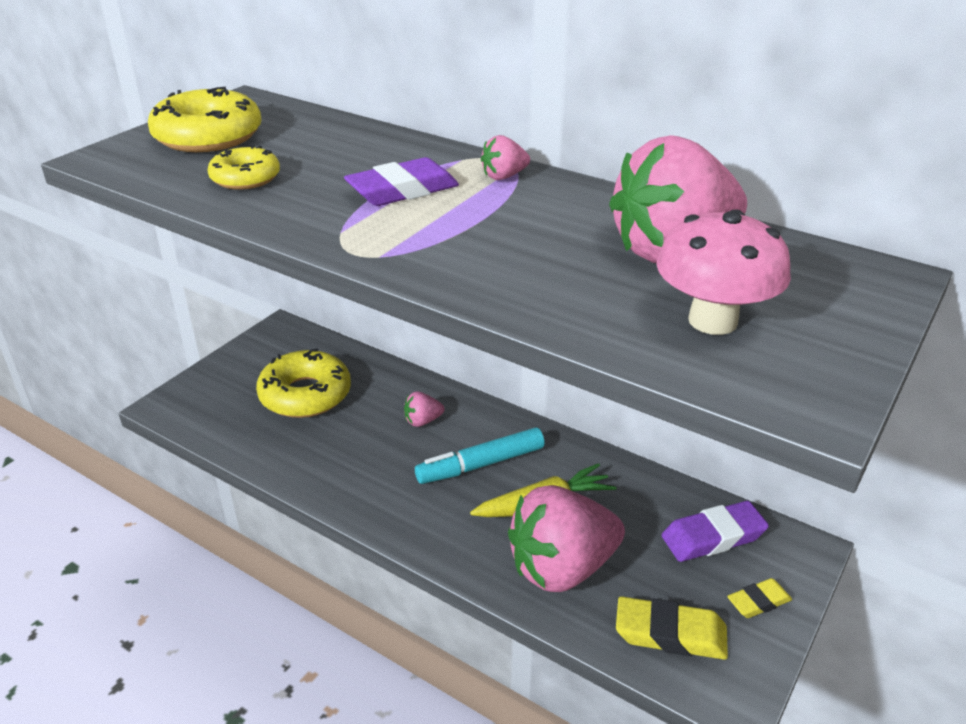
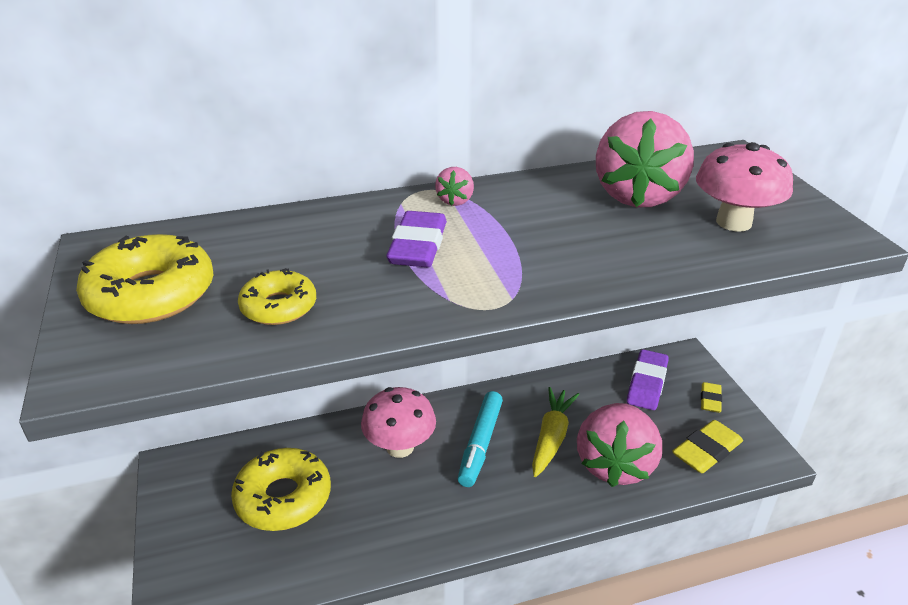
camera: 50 degrees left, 0 degrees up
pink strawberry [404,391,444,427] -> pink mushroom [361,387,436,458]

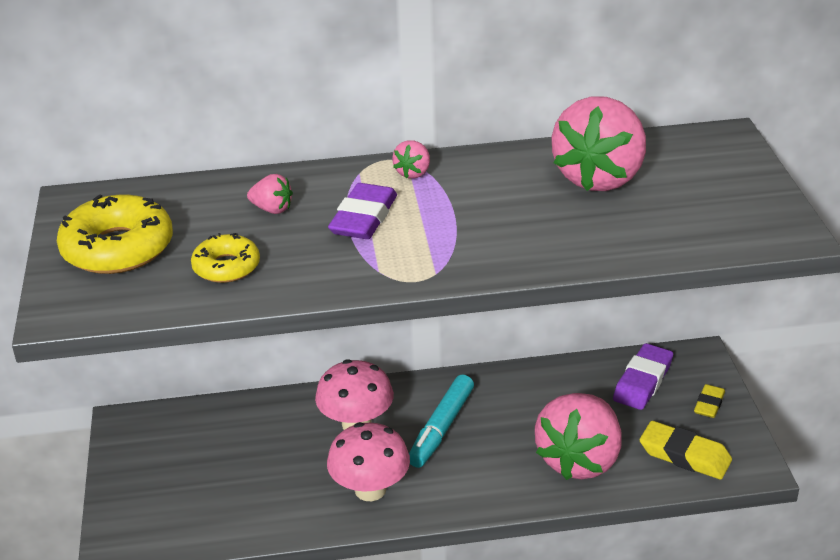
camera: 10 degrees right, 0 degrees up
yellow donut [231,448,331,531] -> none
yellow carrot [532,387,579,477] -> none
yellow eraser [672,420,743,473] -> yellow eraser turned 60 degrees clockwise [640,421,732,479]
pink mushroom [696,142,793,231] -> pink mushroom moved to [327,422,410,501]
none -> pink strawberry [247,174,293,214]

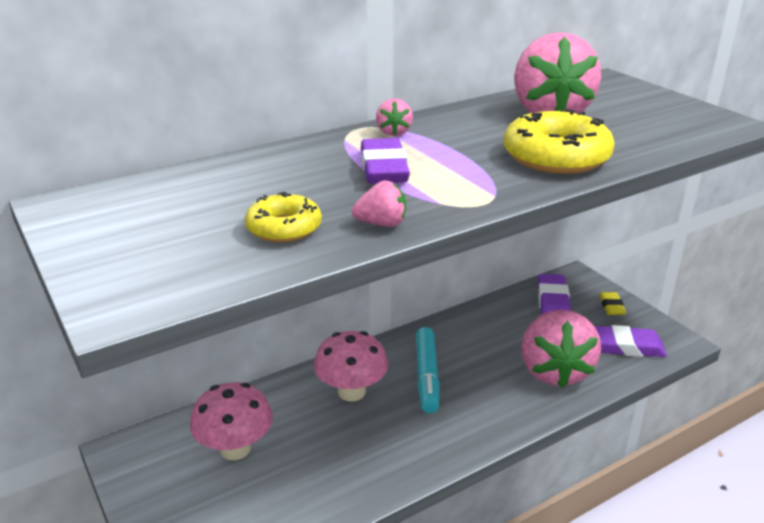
camera: 25 degrees left, 5 degrees down
yellow donut [57,194,173,274] -> yellow donut moved to [504,109,615,174]
pink strawberry [247,174,293,214] -> pink strawberry moved to [352,180,406,227]
pink mushroom [327,422,410,501] -> pink mushroom moved to [190,382,273,460]
yellow eraser [640,421,732,479] -> purple eraser [595,325,667,357]

